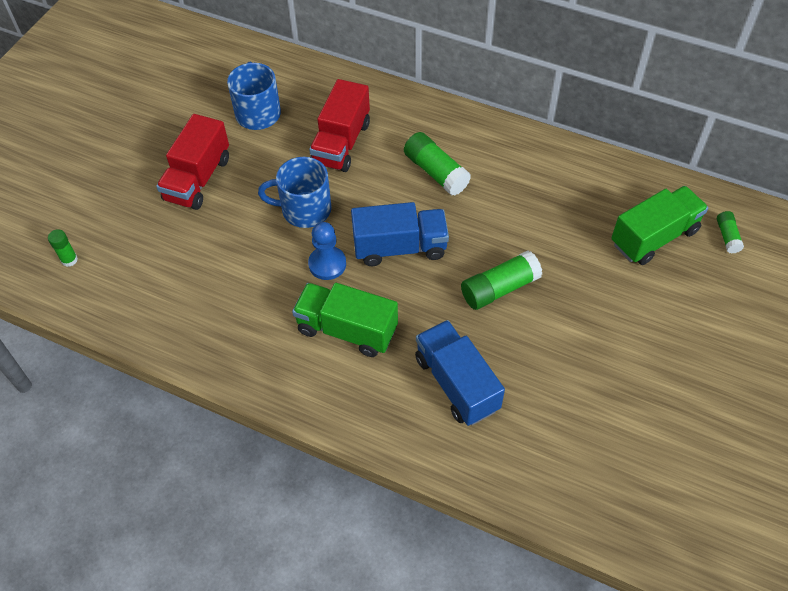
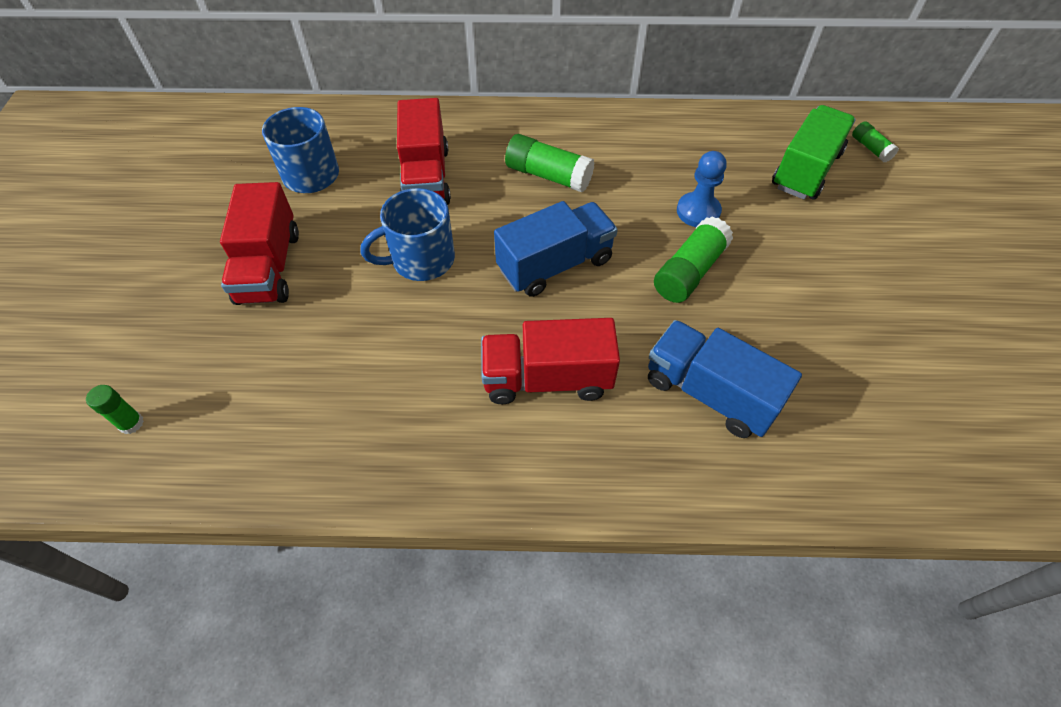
camera: 25 degrees left, 0 degrees up
green truck [292,283,398,357] -> red truck [481,318,620,404]
blue pawn [308,222,346,280] -> blue pawn moved to [677,151,727,227]

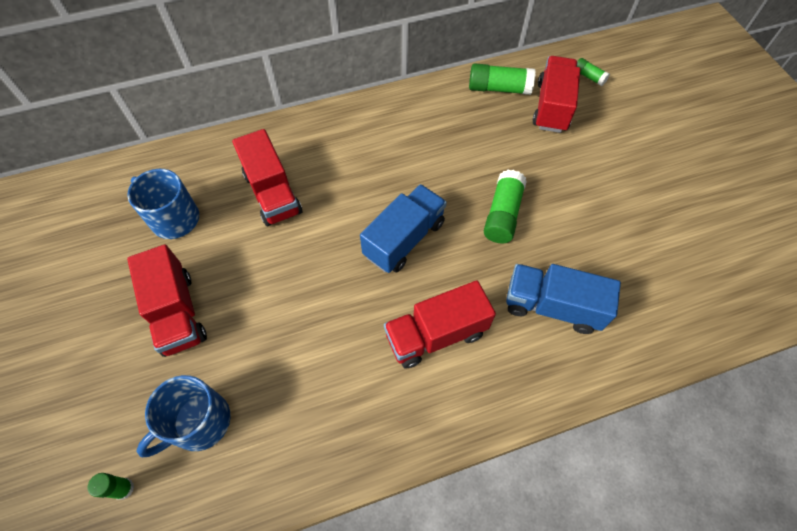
camera: 20 degrees left, 5 degrees up
blue mug [361,188,455,281] -> blue mug moved to [136,375,230,457]
green glue stick [505,134,595,192] -> green glue stick moved to [469,63,535,95]
blue pawn [677,151,727,227] -> none
green truck [772,105,856,200] -> red truck [532,56,580,133]

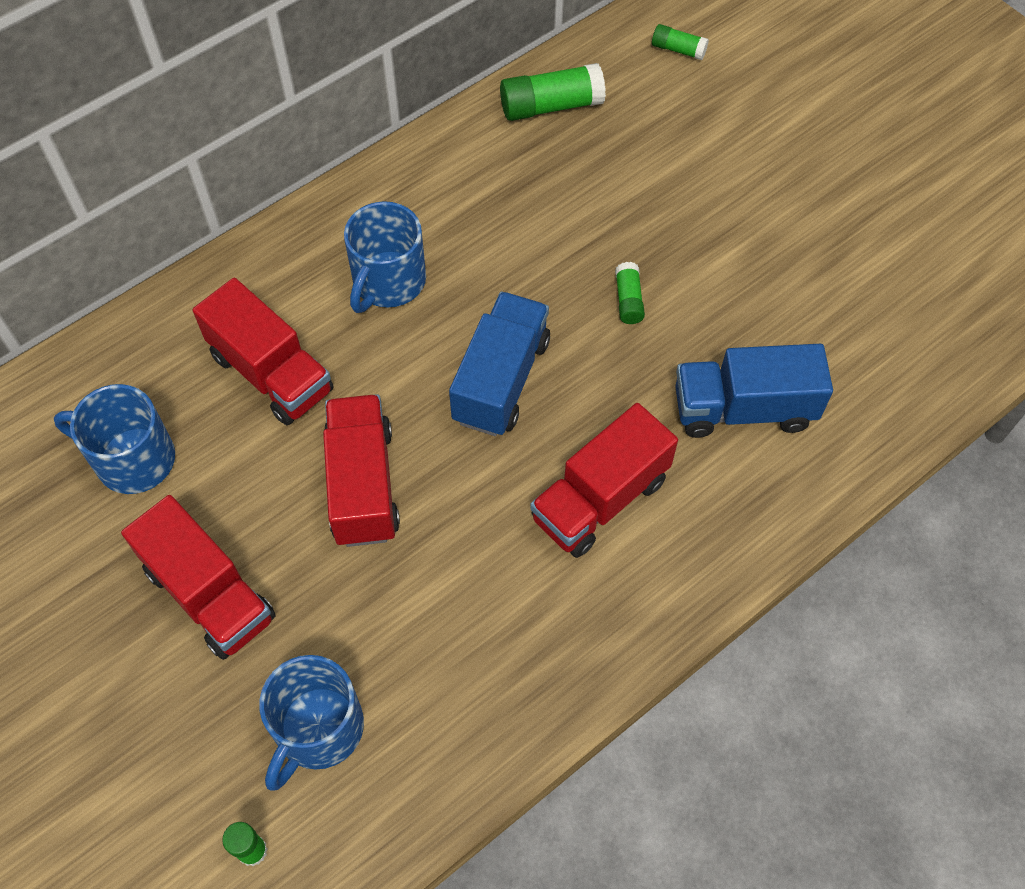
camera: 20 degrees left, 0 degrees up
green glue stick [484,170,527,243] -> green glue stick [615,262,645,324], size x0.55
red truck [532,56,580,133] -> red truck moved to [323,394,400,547]
none -> blue mug [344,201,426,313]

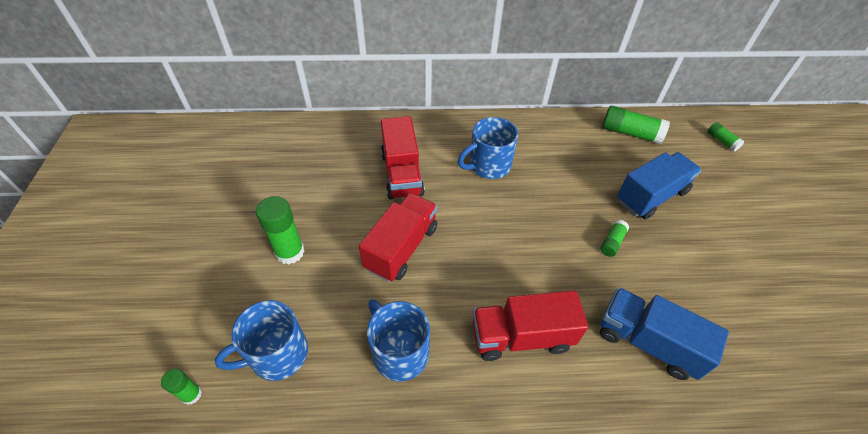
camera: 35 degrees right, 10 degrees down
blue mug [54,384,175,494] -> blue mug moved to [367,299,430,382]
red truck [121,495,276,660] -> green glue stick [256,196,305,264]
blue truck [449,292,550,436] -> blue truck moved to [617,152,702,219]

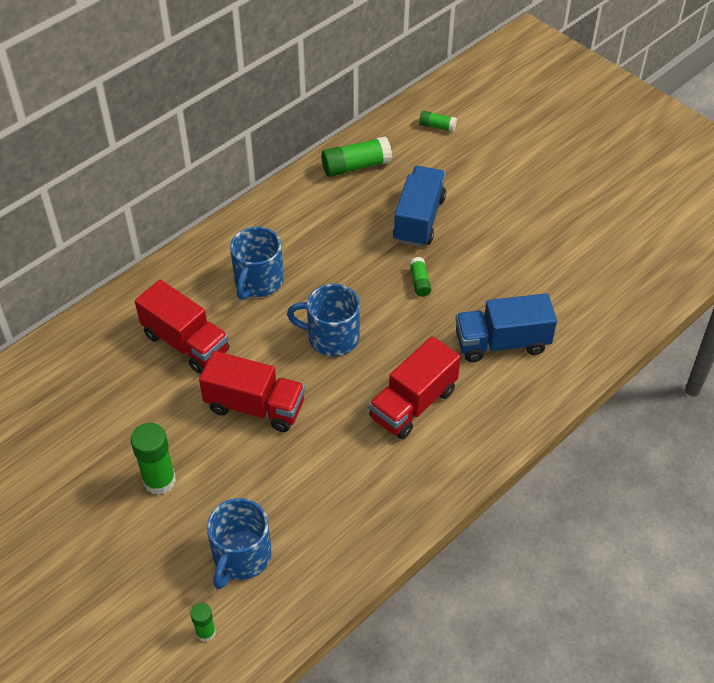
camera: 40 degrees left, 0 degrees up
red truck [359,193,437,282] -> red truck turned 120 degrees clockwise [199,351,305,432]
blue mug [367,299,430,382] -> blue mug moved to [287,284,360,356]

